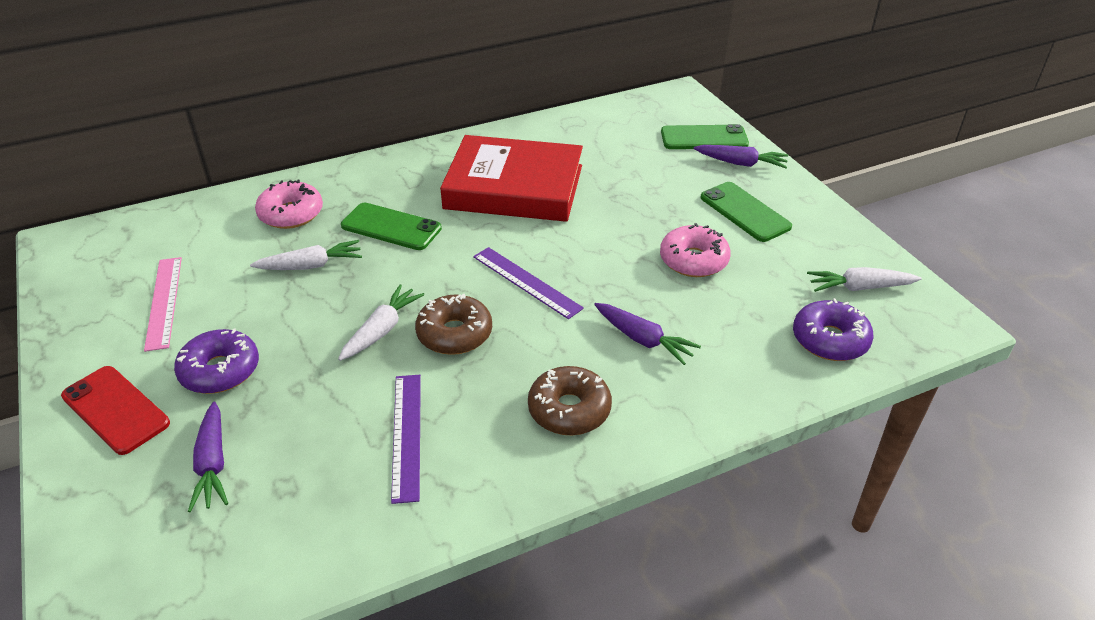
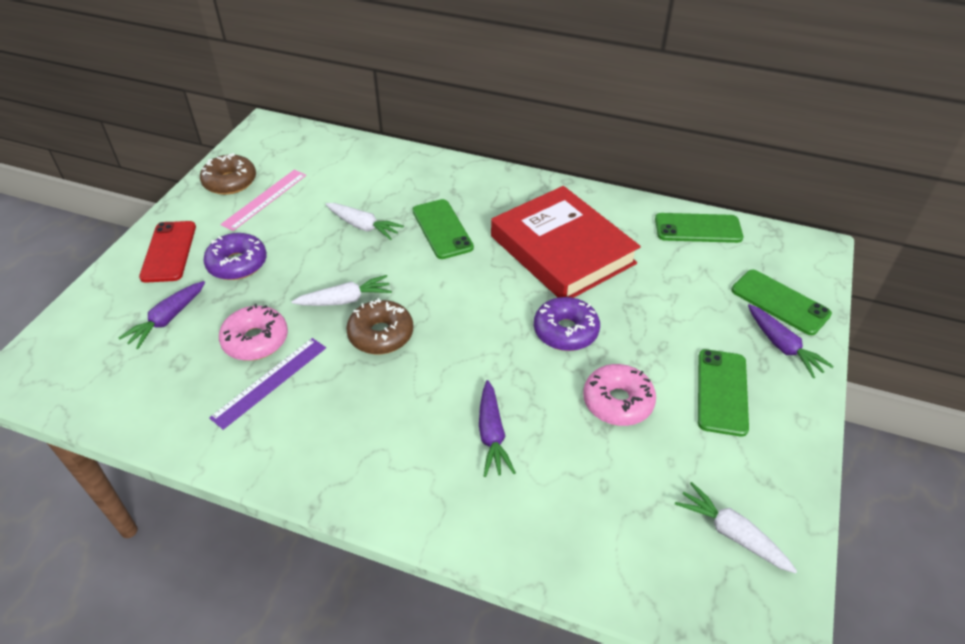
camera: 45 degrees right, 5 degrees up
pink donut [255,180,323,229] -> pink donut moved to [219,304,288,361]
purple ruler [473,247,584,319] -> none
brown donut [528,366,612,435] -> brown donut moved to [200,153,256,195]
purple donut [793,298,874,361] -> purple donut moved to [534,297,600,351]
none -> green phone [655,213,743,243]

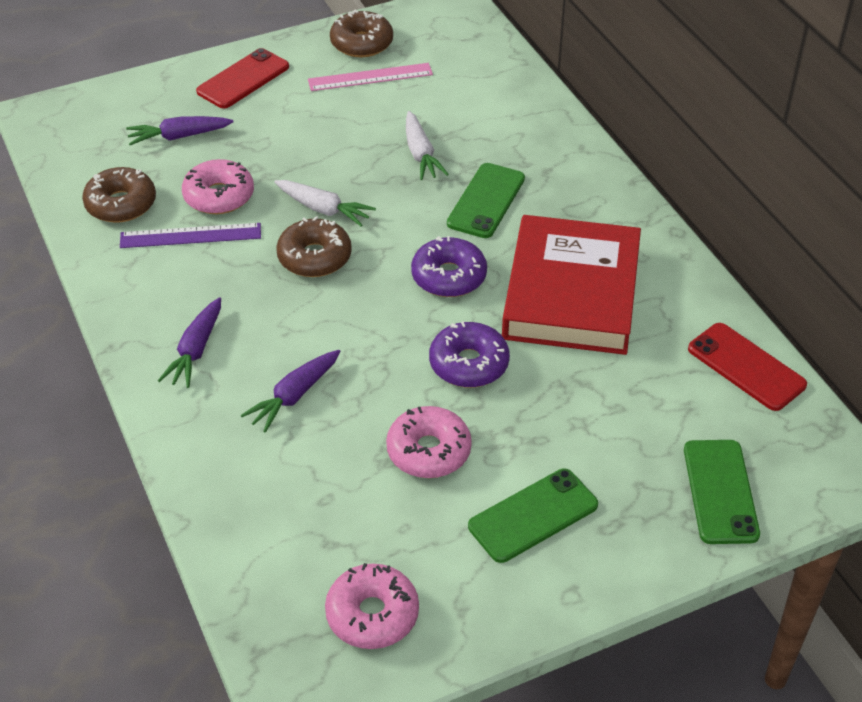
camera: 45 degrees right, 0 degrees up
purple donut [203,233,267,280] -> purple donut moved to [411,236,487,297]
green phone [655,213,743,243] -> red phone [688,323,807,411]
white carrot [675,482,797,573] -> pink donut [325,563,419,649]
purple carrot [748,304,834,378] -> purple carrot moved to [158,297,221,388]
none -> brown donut [82,167,156,223]

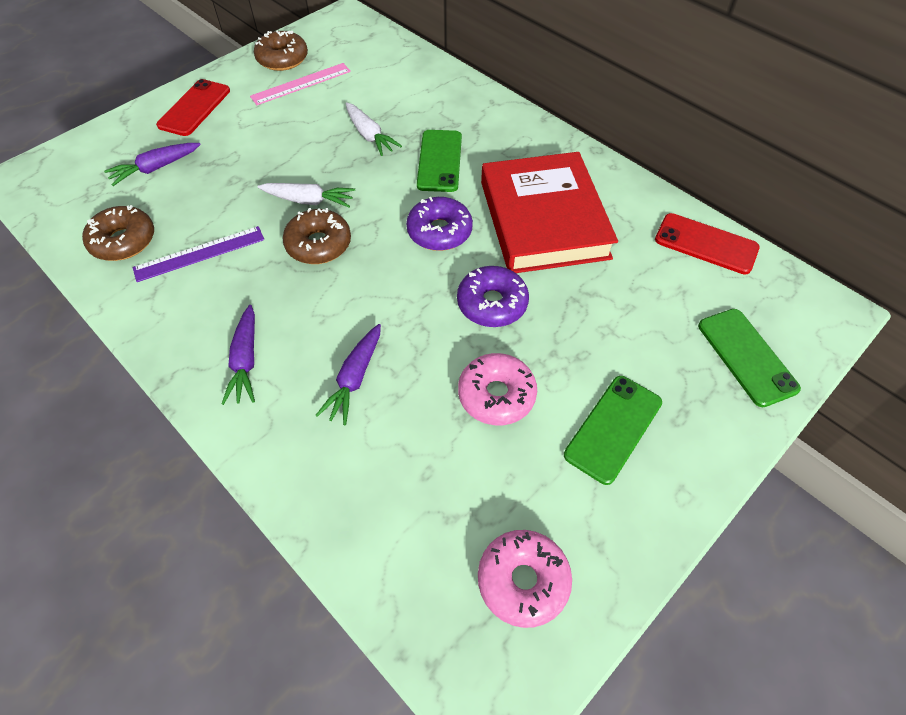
camera: 20 degrees left, 10 degrees up
pink donut [182,159,254,214] -> none

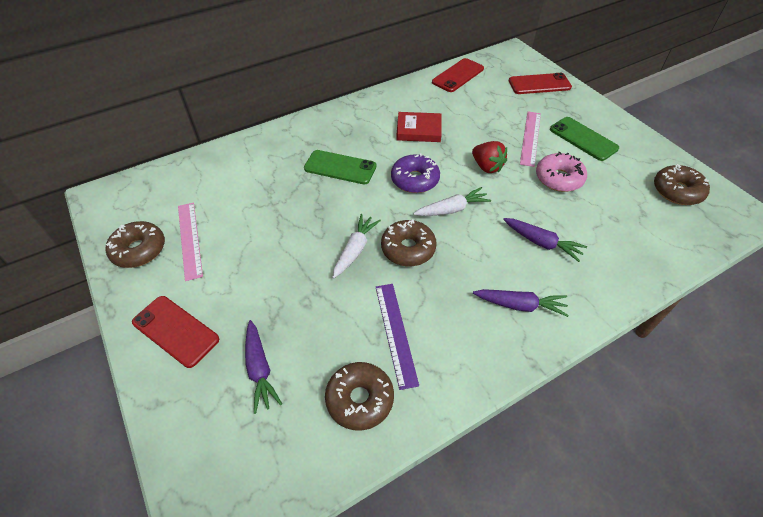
camera: 75 degrees left, 5 degrees down
white carrot [346,102,402,156] -> white carrot moved to [413,187,491,216]
purple donut [457,266,529,327] -> red strawberry [472,141,507,173]
pink donut [478,530,572,628] -> brown donut [654,164,710,205]
red book [481,152,618,273] -> red book [396,112,442,142], size x0.50
green phone [698,309,801,407] -> red phone [509,73,572,94]
none -> pink ruler [520,112,541,167]

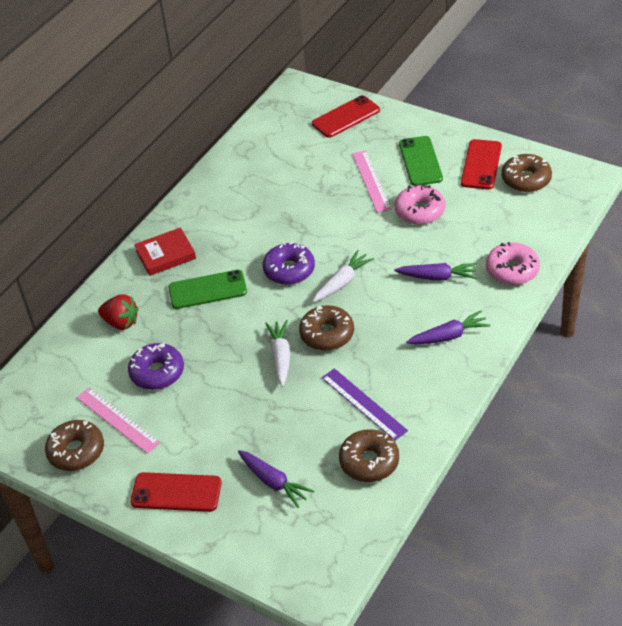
camera: 25 degrees left, 5 degrees down
red book [396,112,442,142] -> red book moved to [134,227,196,276]
red phone [432,58,484,92] -> red phone moved to [461,139,502,189]
red strawberry [472,141,507,173] -> red strawberry moved to [98,294,139,330]
green phone [550,117,619,161] -> green phone turned 60 degrees clockwise [399,136,443,186]
none -> purple donut [128,343,184,390]
none -> pink donut [486,242,540,285]

